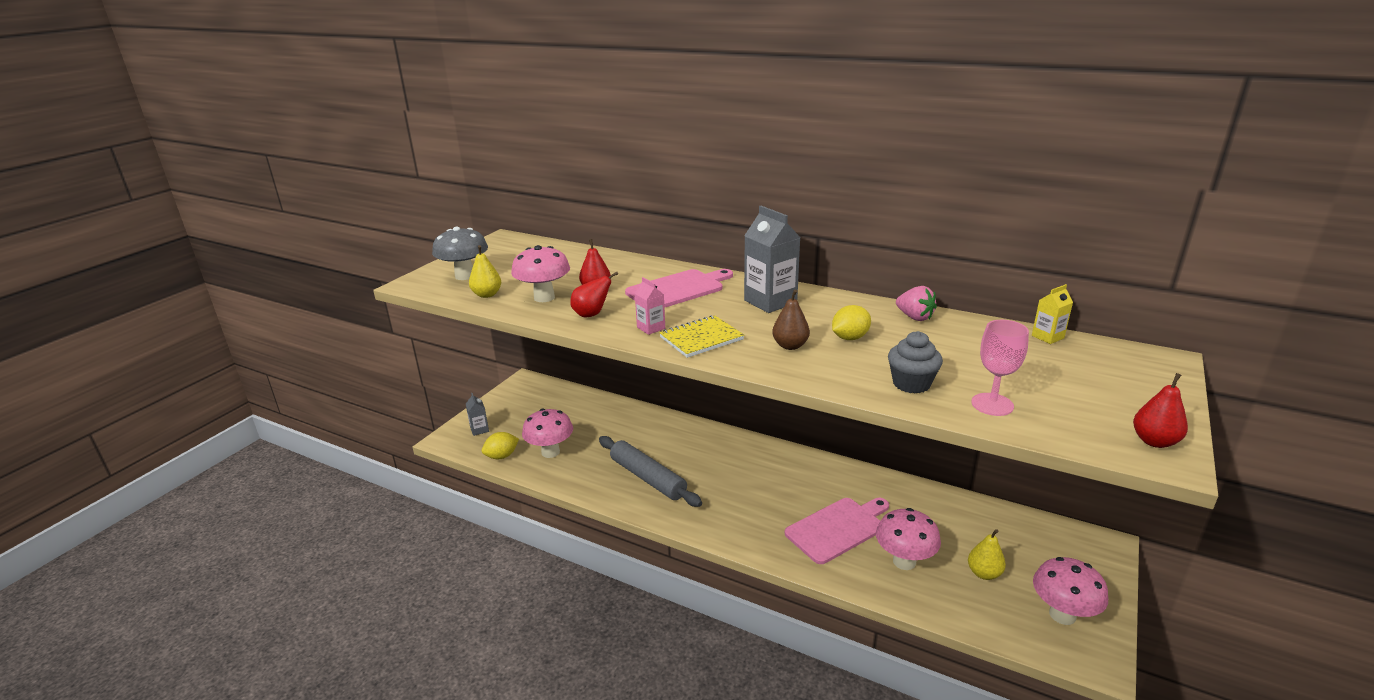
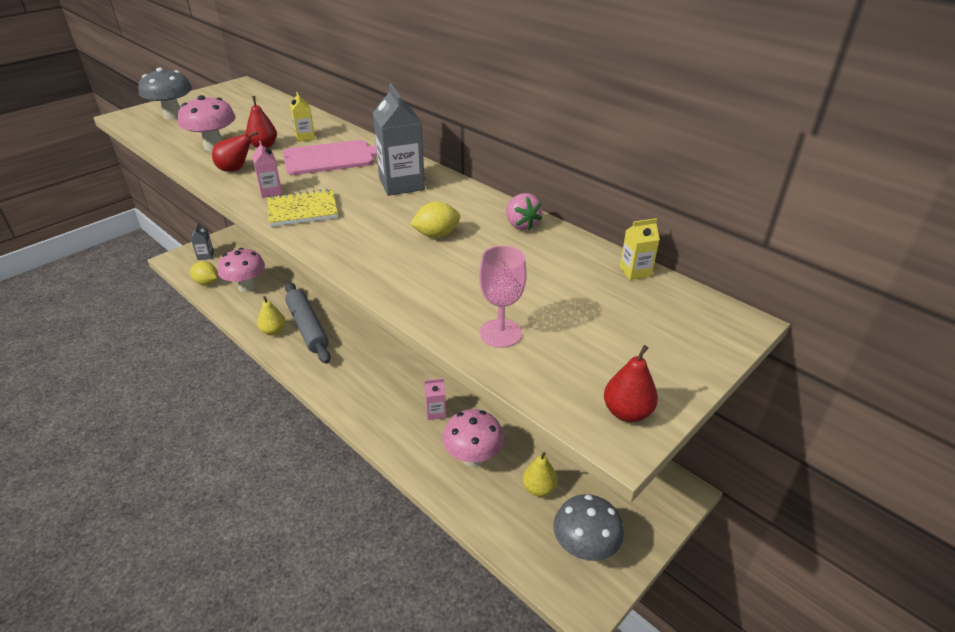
camera: 15 degrees right, 10 degrees up
yellow pear [469,245,501,298] -> yellow pear moved to [257,296,286,336]
yellow lemon [482,432,519,459] -> yellow lemon turned 45 degrees clockwise [190,261,218,285]
brown pear [772,290,810,350] -> none
pink cutting board [785,498,889,564] -> pink carton [424,378,446,420]
grey cupcake [888,331,943,393] -> none
pink mushroom [1033,557,1108,625] -> grey mushroom [553,494,624,561]
none -> yellow carton [290,92,315,142]

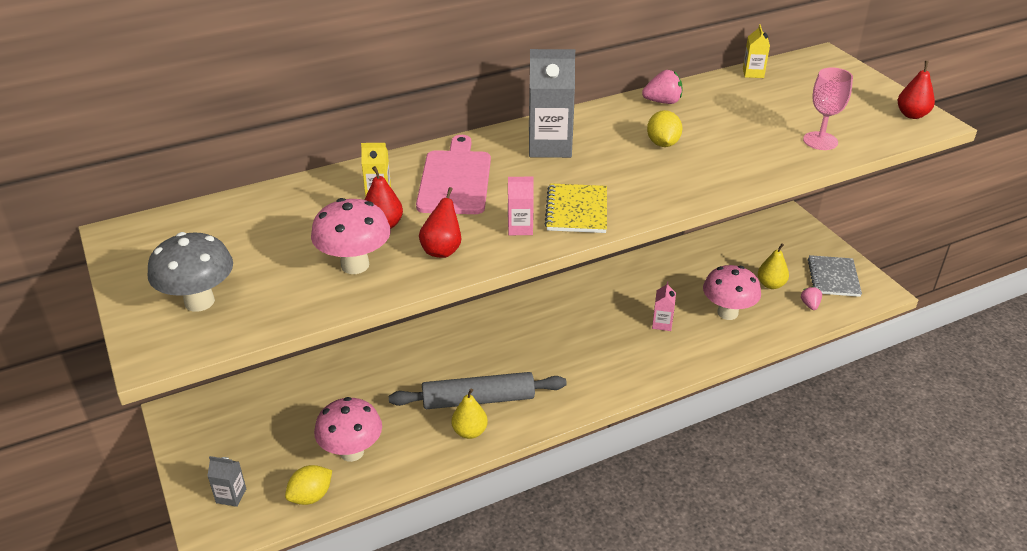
camera: 70 degrees left, 0 degrees up
grey mushroom [553,494,624,561] -> grey notebook [808,255,862,297]
none -> pink strawberry [801,286,822,310]

